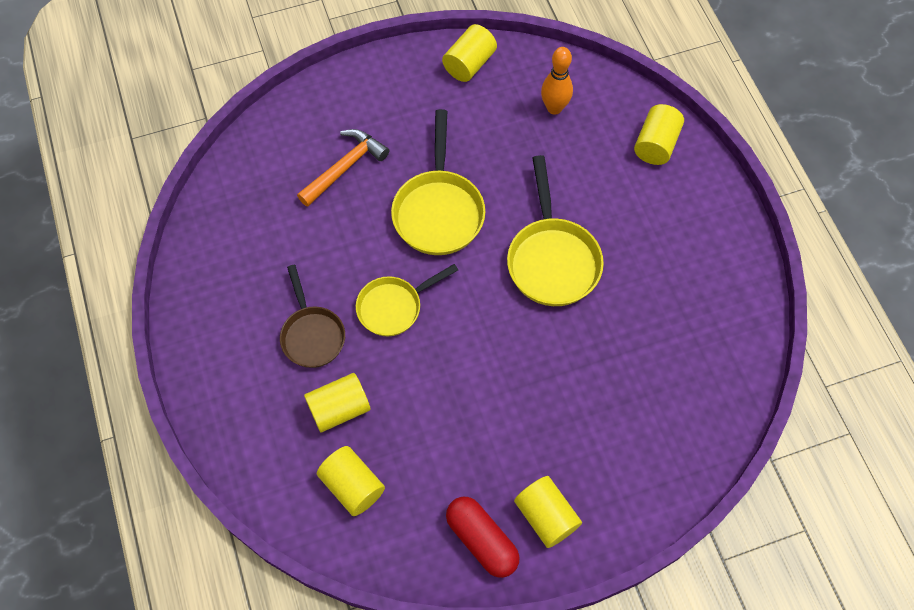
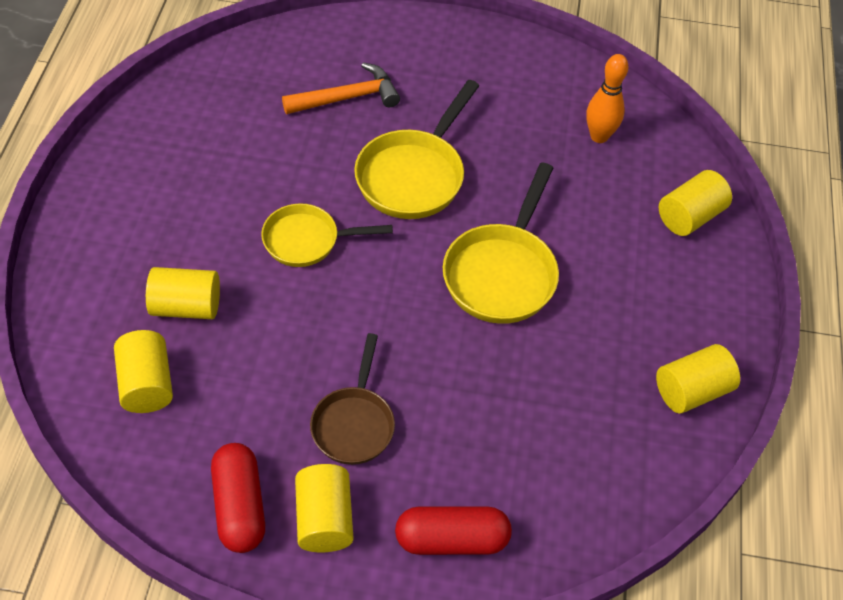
camera: 25 degrees right, 10 degrees down
brown pan [280,265,345,368] -> brown pan moved to [310,333,395,465]
yellow cylinder [442,24,497,82] -> yellow cylinder moved to [656,344,740,414]
none -> red capsule [395,506,512,555]

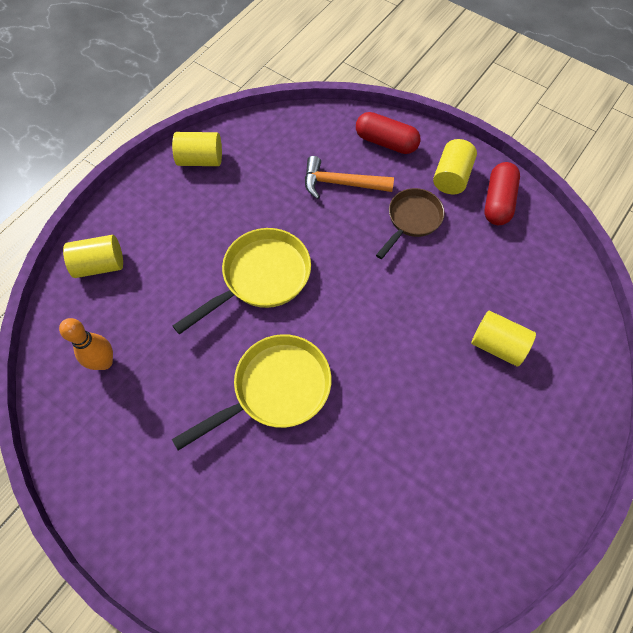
camera: 150 degrees left, 10 degrees up
yellow cylinder [114,330,173,413] -> none
yellow pan [261,203,393,267] -> none
orange hammer [282,62,400,114] -> orange hammer moved to [305,156,394,199]

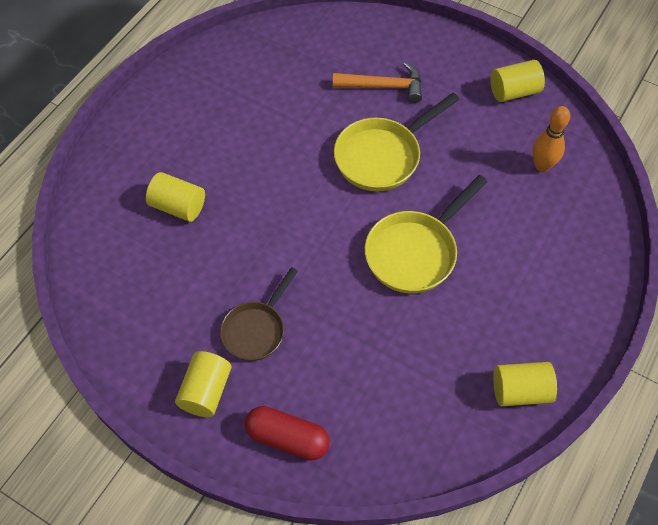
camera: 175 degrees right, 5 degrees down
yellow cylinder [63,235,123,278] -> yellow cylinder moved to [490,60,545,102]
orange hammer [305,156,394,199] -> orange hammer moved to [333,62,422,103]
red capsule [484,162,520,225] -> none

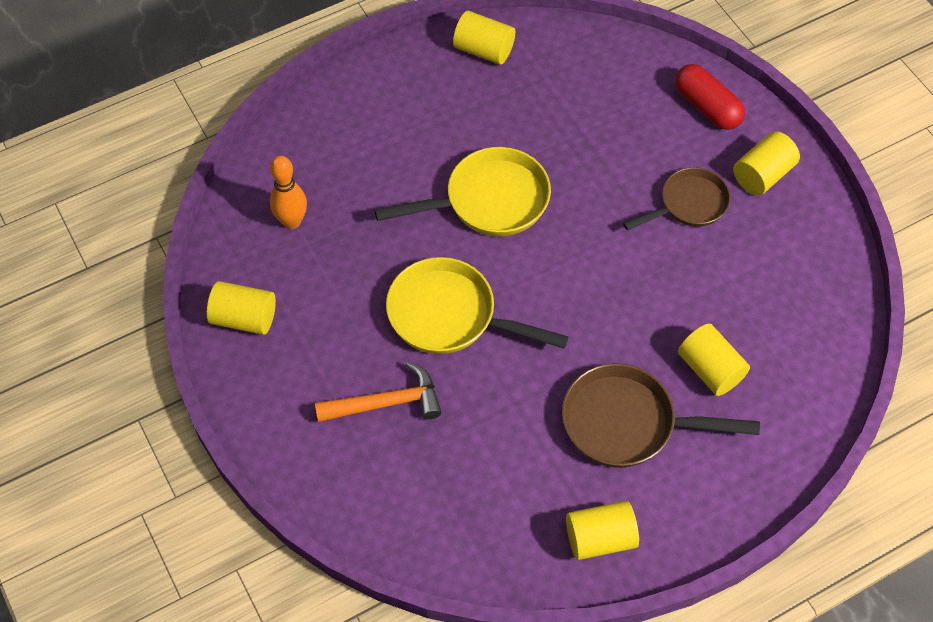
camera: 150 degrees left, 0 degrees up
orange hammer [333,62,422,103] -> orange hammer turned 135 degrees clockwise [315,361,442,422]
yellow pan [334,93,460,191] -> yellow pan turned 150 degrees counterclockwise [386,257,568,354]
none -> brown pan [562,363,760,468]
none -> yellow cylinder [566,501,639,560]

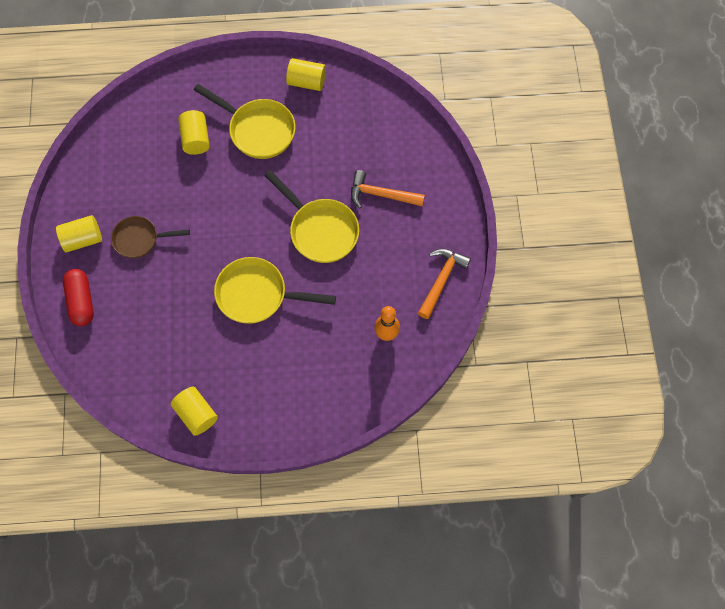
camera: 155 degrees left, 10 degrees up
yellow cylinder [207,281,276,335] -> orange hammer [418,249,471,319]
brown pan [562,363,760,468] -> yellow pan [194,84,295,159]

